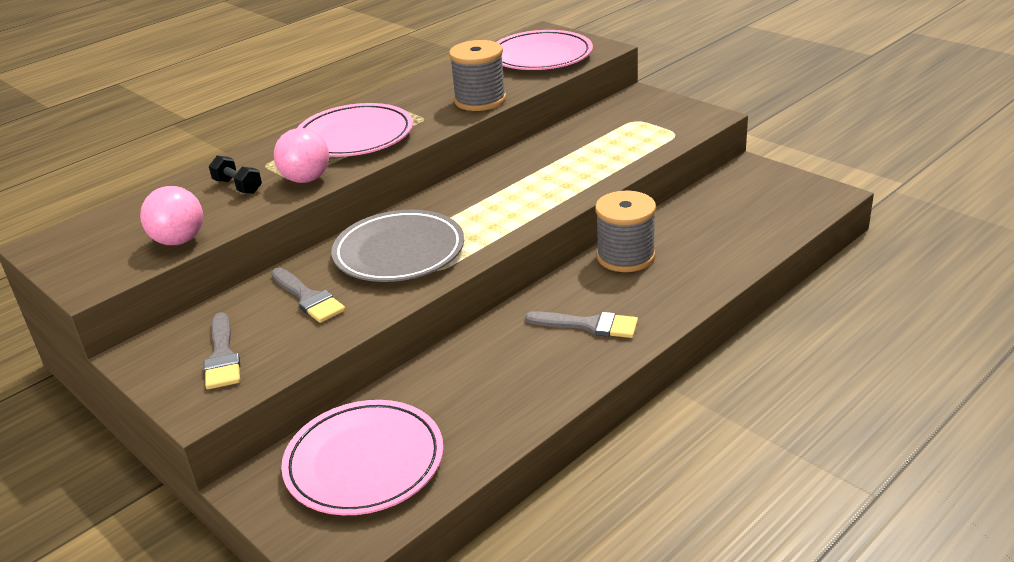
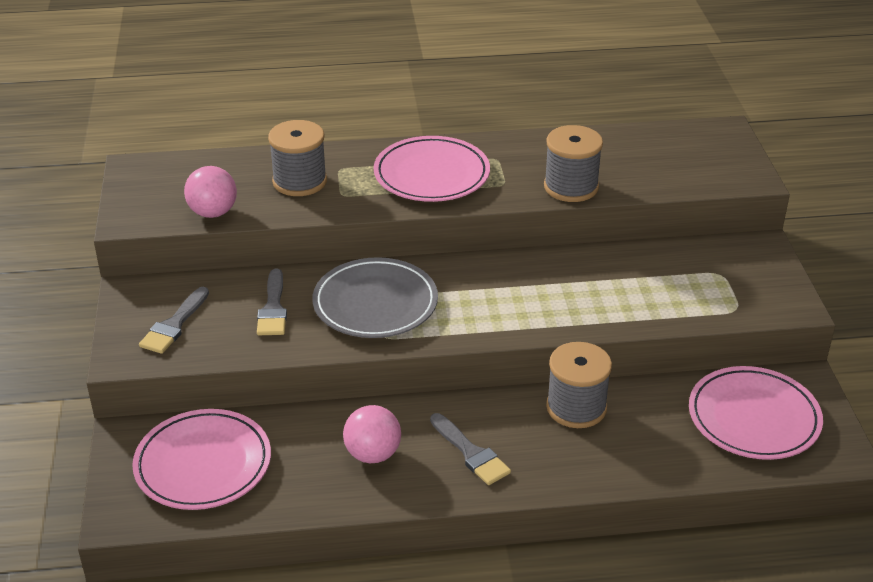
camera: 35 degrees right, 5 degrees up
black dumbbell [209,155,262,194] -> grey spool [268,120,327,196]
pink ball [274,128,329,183] -> pink ball moved to [343,405,401,463]
pink plate [497,30,593,70] -> pink plate moved to [689,366,823,460]

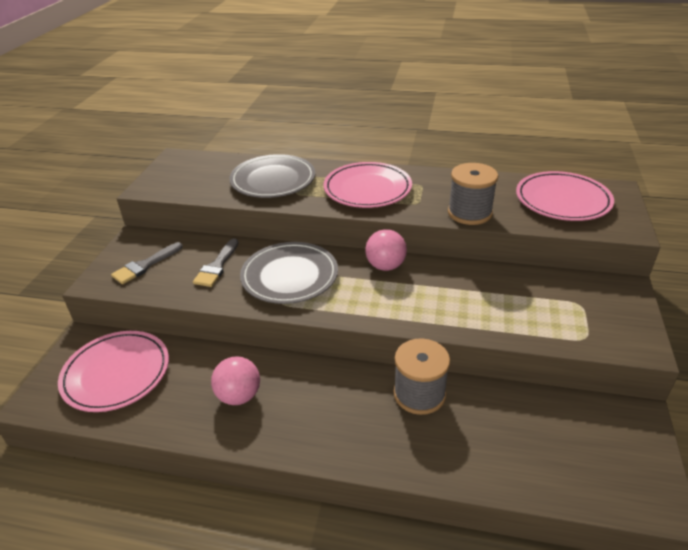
camera: 20 degrees right, 0 degrees up
pink ball [184,166,237,218] -> pink ball moved to [365,229,407,271]
grey spool [268,120,327,196] -> grey plate [229,154,315,198]
grey brush [430,413,511,485] -> none
pink plate [689,366,823,460] -> pink plate moved to [516,171,614,221]

